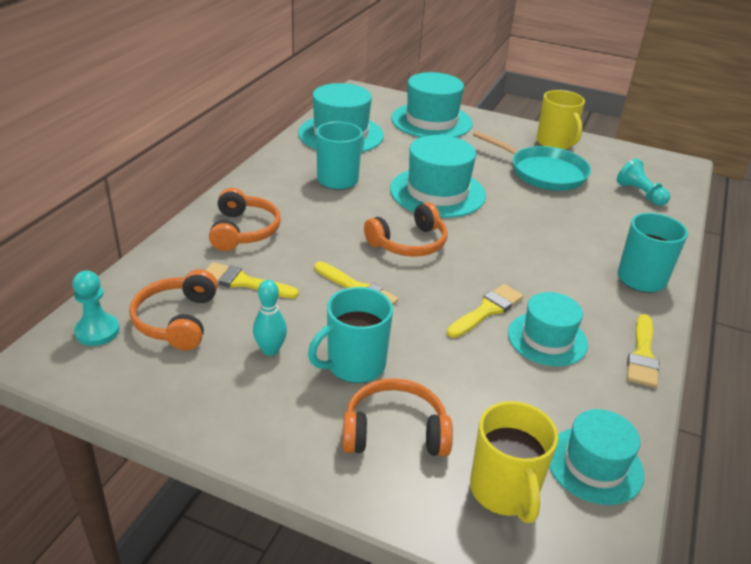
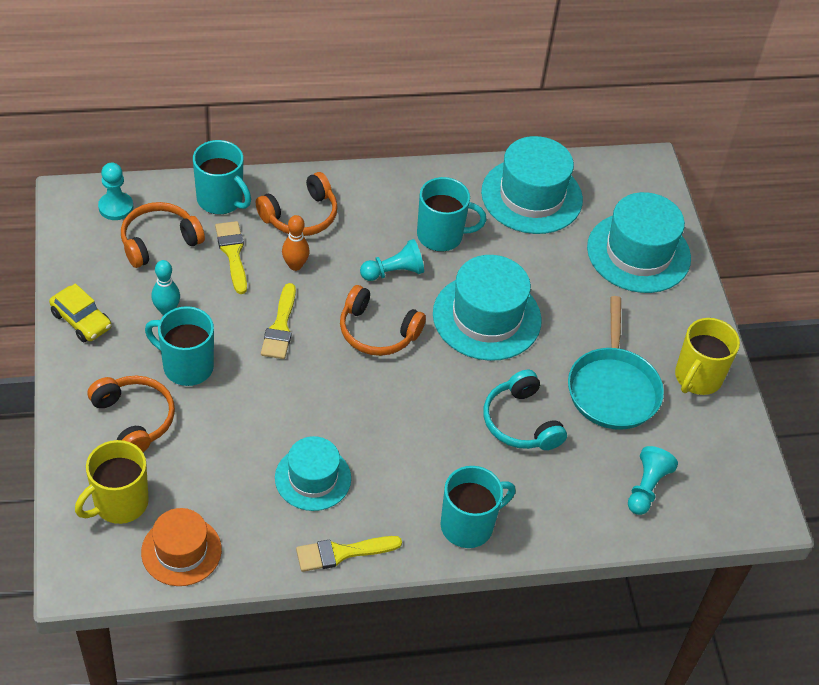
camera: 55 degrees right, 15 degrees up
yellow brush [447,284,523,338] -> none
turquoise hat [549,409,645,505] -> orange hat [141,508,222,586]
none -> yellow car [49,284,112,342]
none -> turquoise mug [193,140,251,215]
none -> orange bowling pin [282,215,310,271]
none -> turquoise pawn [360,239,424,281]
none -> turquoise headphones [483,370,567,450]

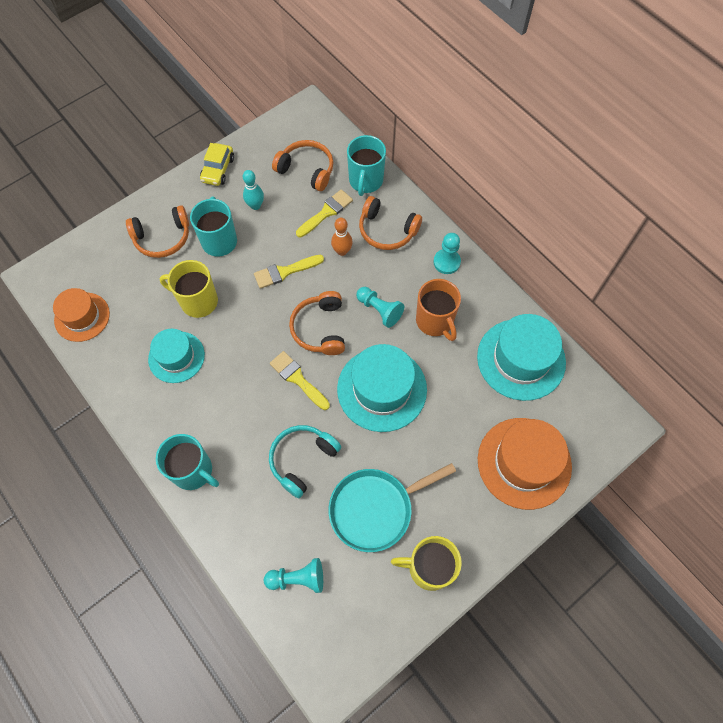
camera: 65 degrees right, 15 degrees up
yellow mug [75,440,149,524] -> yellow mug moved to [159,260,218,318]
orange headphones [88,376,175,452] -> orange headphones turned 45 degrees clockwise [126,205,189,258]
turquoise pawn [98,163,133,220] -> turquoise pawn moved to [433,233,461,274]
yellow brush [296,536,402,572] -> yellow brush moved to [270,351,330,410]
turquoise mug [417,177,487,251] -> orange mug [416,279,461,341]
turquoise hat [587,192,691,293] -> orange hat [478,418,572,510]

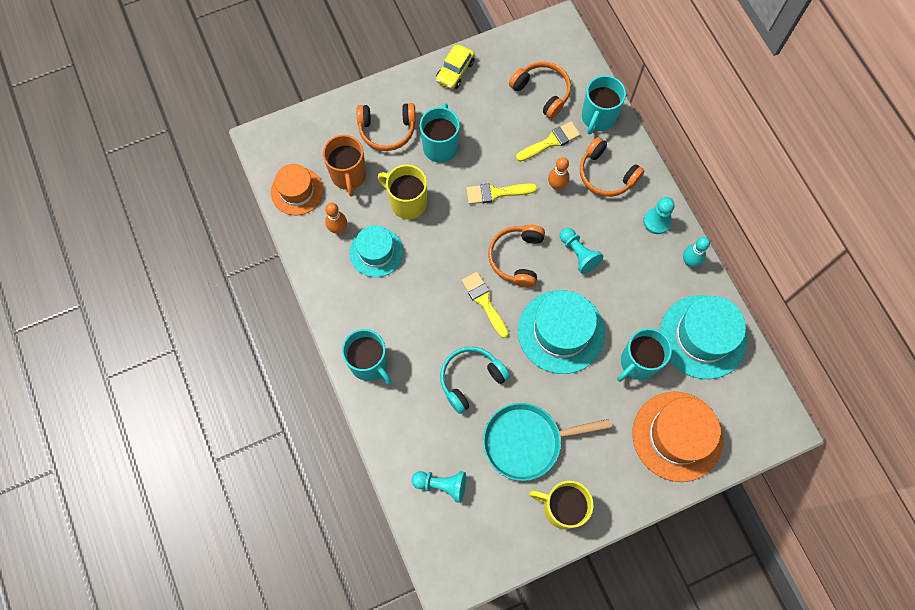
camera: 15 degrees right, 5 degrees up
turquoise bowling pin [243,170,264,210] -> turquoise bowling pin moved to [683,237,710,267]
orange mug [416,279,461,341] -> orange mug moved to [323,135,366,197]
none -> orange bowling pin [325,203,347,234]
none -> turquoise mug [617,328,672,382]

